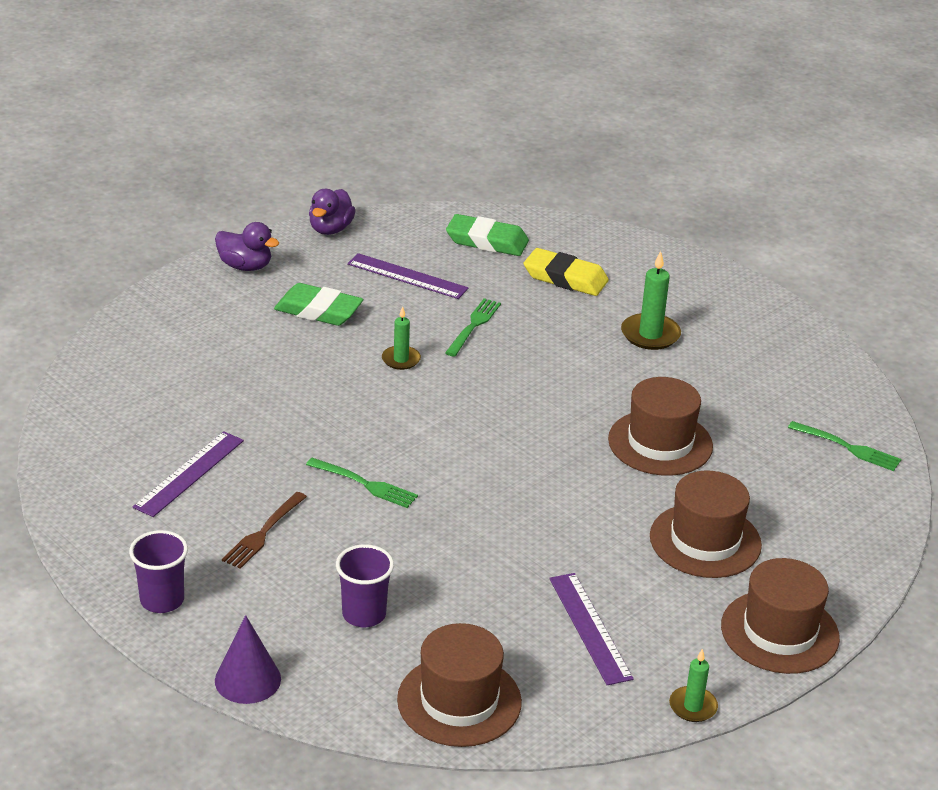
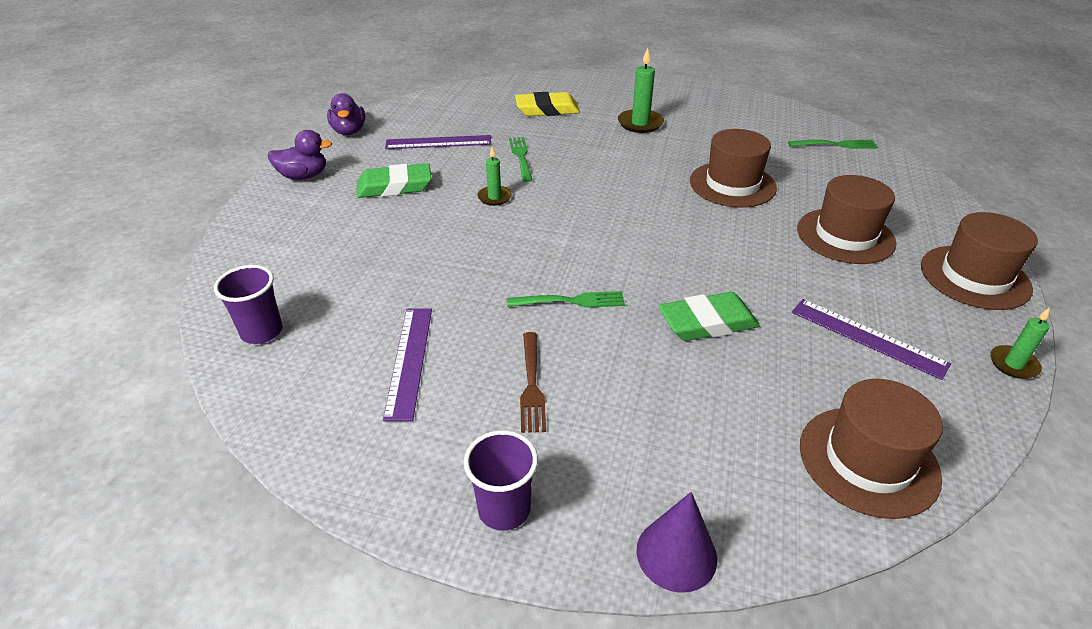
camera: 30 degrees left, 5 degrees up
purple cup [336,544,394,627] -> purple cup moved to [214,265,283,344]
green eraser [446,214,529,256] -> green eraser moved to [659,292,760,341]

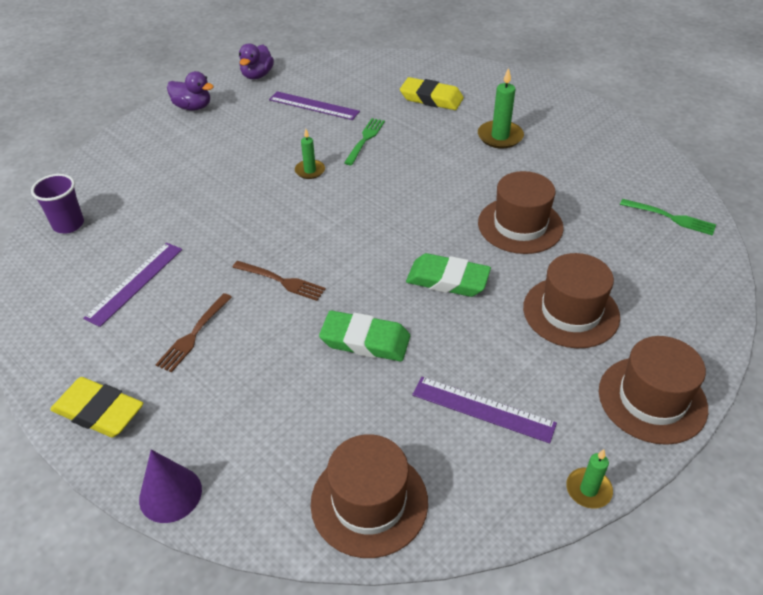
camera: 30 degrees right, 5 degrees up
green eraser [357,163,432,198] -> green eraser moved to [406,253,491,297]
purple cup [464,430,538,531] -> yellow eraser [50,377,143,438]
green fork [507,291,625,308] -> brown fork [232,261,326,301]
purple ruler [792,299,951,380] -> purple ruler turned 45 degrees counterclockwise [412,377,557,443]

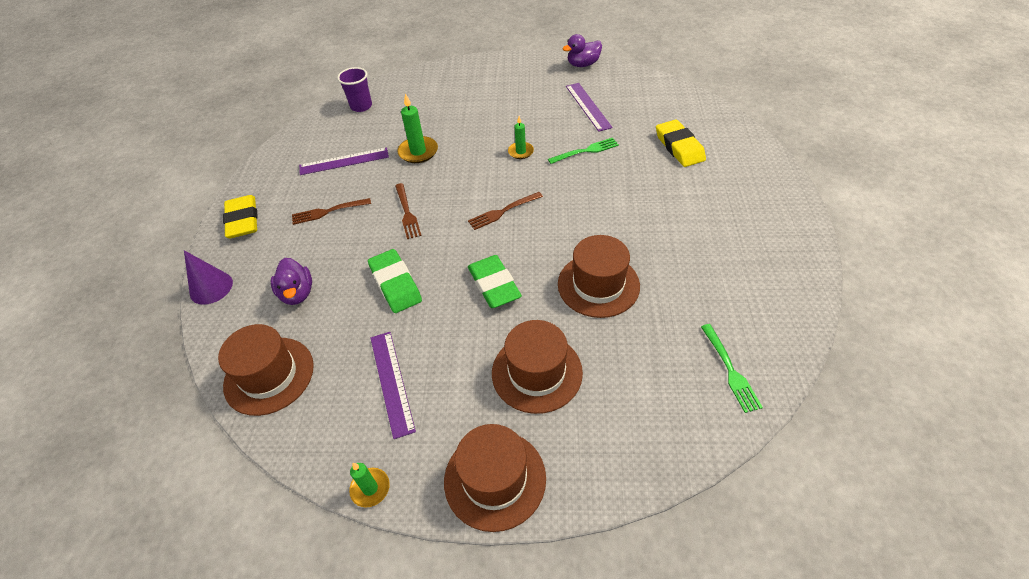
camera: 50 degrees right, 5 degrees up
purple duck [167,71,214,110] -> purple duck moved to [271,258,312,305]
green candle [478,68,524,149] -> green candle moved to [397,93,438,163]
none -> brown fork [468,192,543,230]

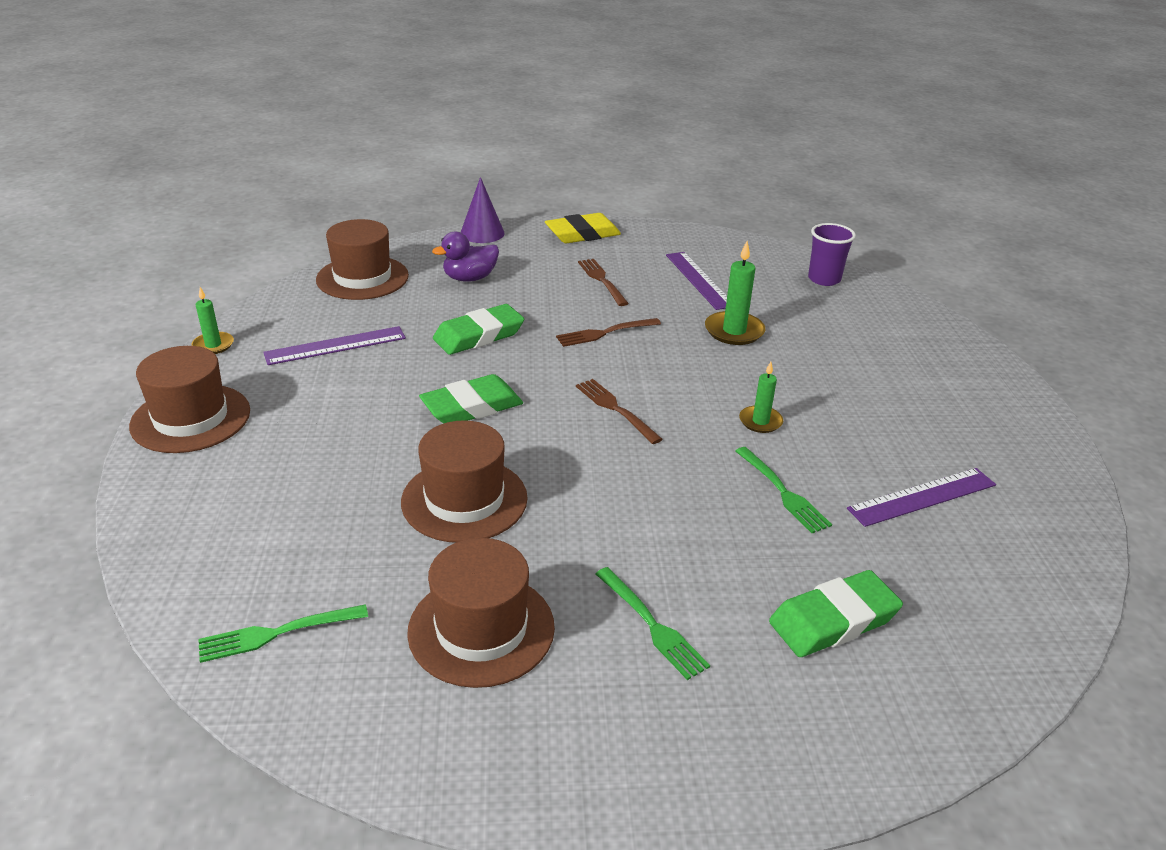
camera: 80 degrees right, 15 degrees down
brown hat [492,320,583,414] -> brown hat moved to [407,538,555,688]
purple duck [562,34,602,67] -> none
yellow eraser [656,119,706,167] -> green eraser [769,570,903,657]
none -> green fork [596,567,710,680]

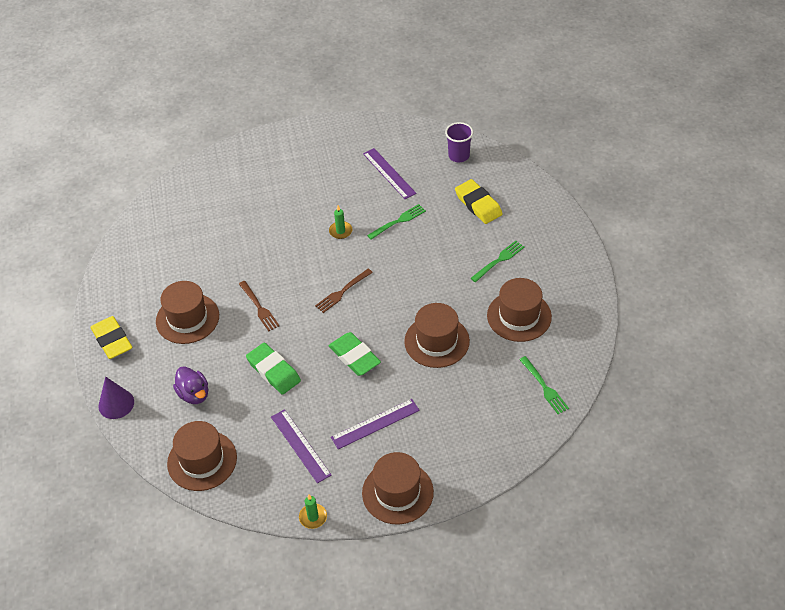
camera: 95 degrees left, 15 degrees up
brown fork [578,259,629,306] -> brown hat [156,281,219,344]
purple ruler [666,252,727,310] -> purple ruler moved to [331,399,420,449]
green candle [705,241,765,345] -> none
green eraser [769,570,903,657] -> yellow eraser [455,179,503,224]
purple cup [808,223,856,286] -> purple cup moved to [445,122,473,162]

